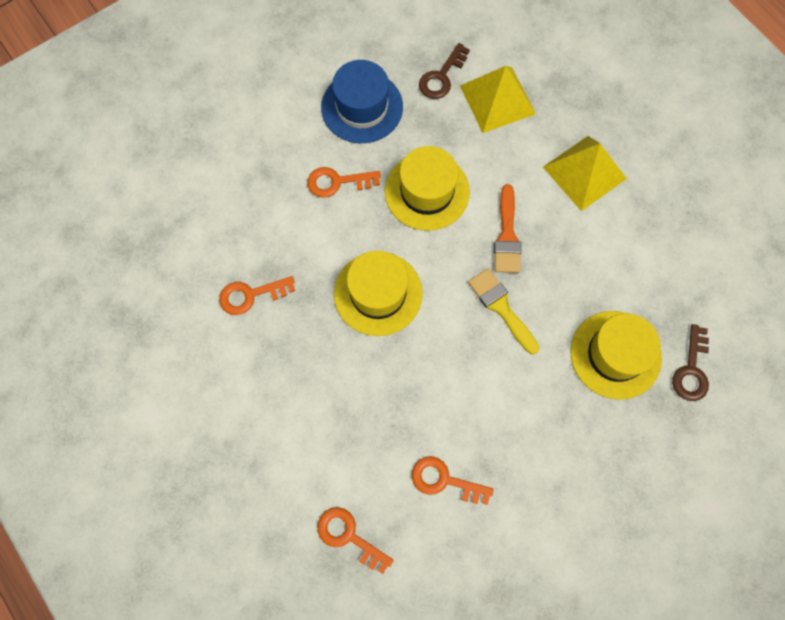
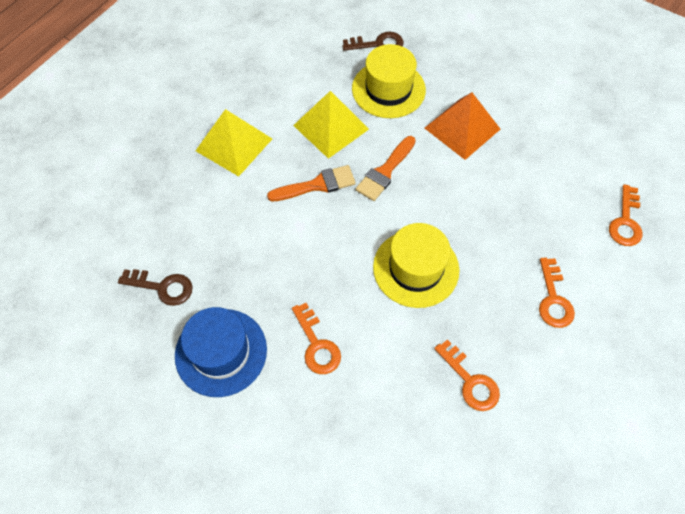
camera: 110 degrees left, 10 degrees down
yellow hat [385,146,470,231] -> none
orange key [412,456,494,505] -> orange key moved to [539,258,575,328]
yellow pyramid [460,66,536,133] -> yellow pyramid moved to [293,91,369,159]
yellow brush [468,269,539,355] -> orange brush [356,136,416,201]
none -> orange pyramid [425,92,501,160]

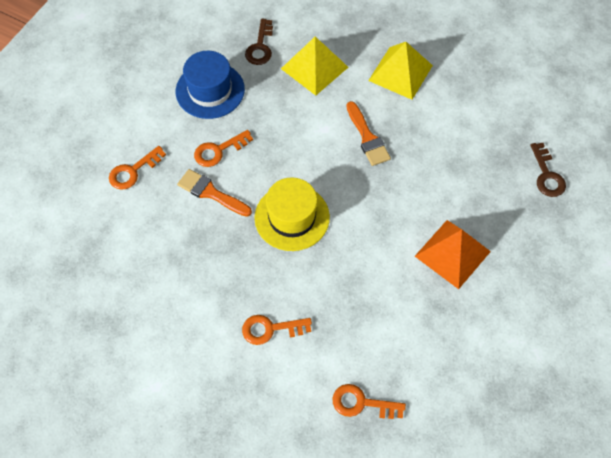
camera: 85 degrees right, 0 degrees up
yellow pyramid [293,91,369,159] -> yellow pyramid moved to [281,37,348,96]
yellow hat [352,44,426,118] -> none
orange brush [356,136,416,201] -> orange brush moved to [177,169,252,217]
orange key [434,340,500,411] -> orange key moved to [109,146,166,190]

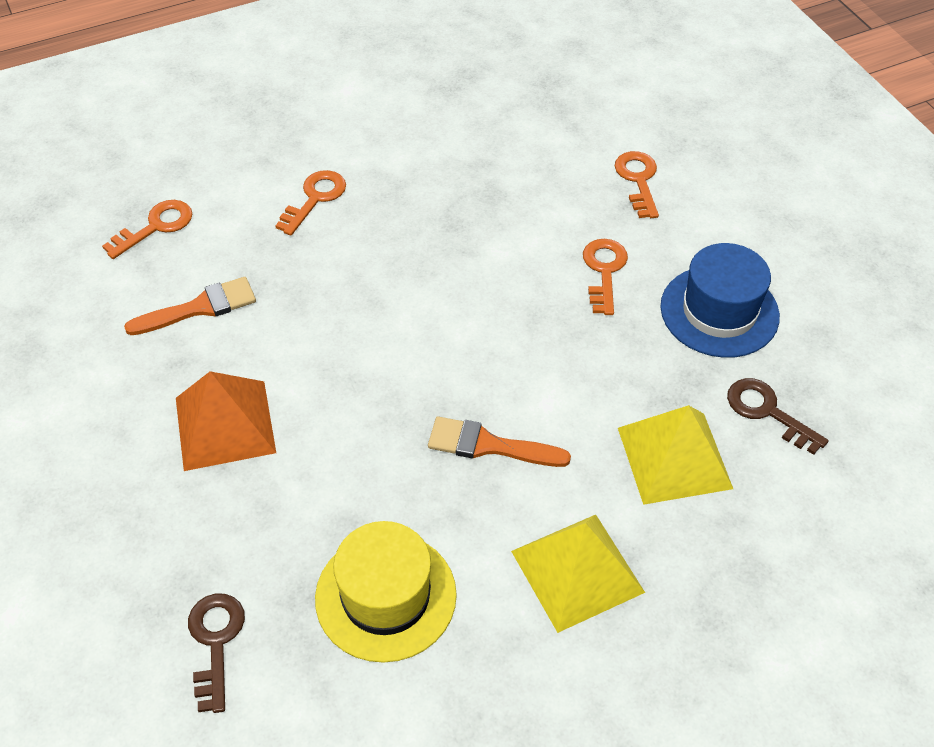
camera: 125 degrees right, 10 degrees down
orange brush [177,169,252,217] -> orange brush moved to [124,277,256,335]
yellow hat [254,178,330,251] -> yellow hat moved to [315,521,457,663]
brown key [531,143,566,197] -> brown key turned 60 degrees clockwise [188,594,245,713]

